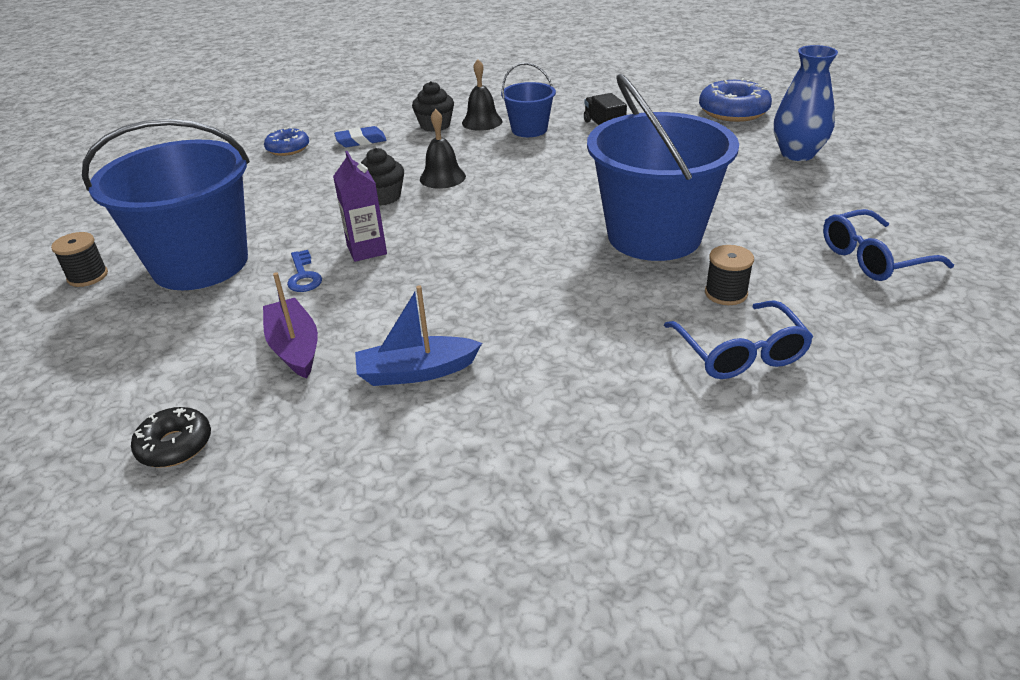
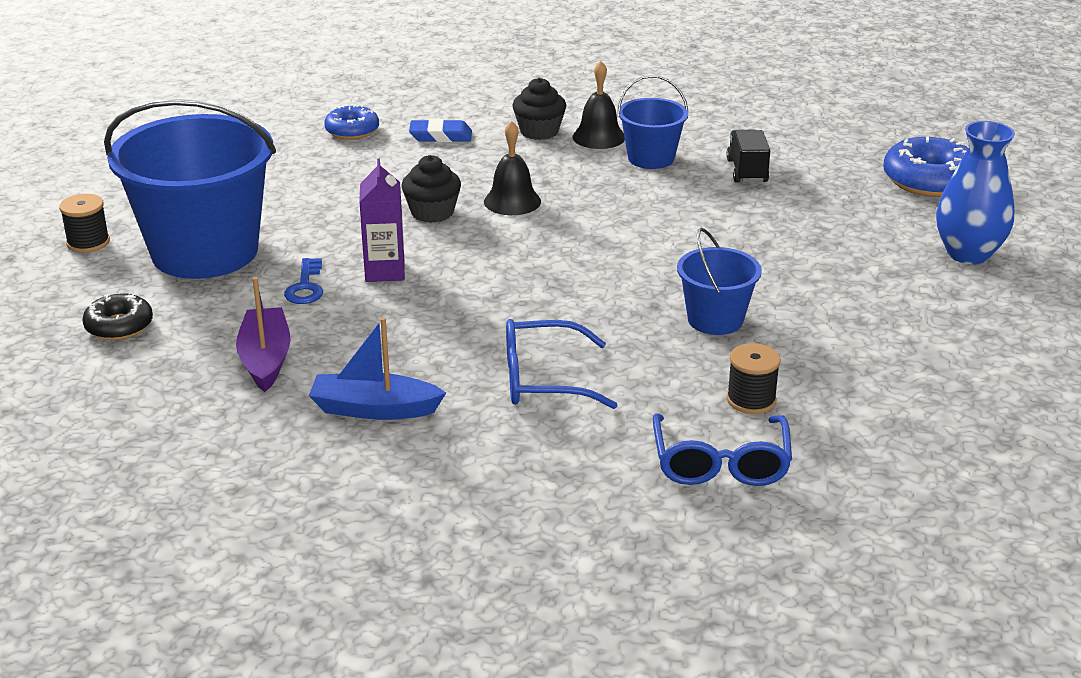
camera: 15 degrees right, 5 degrees down
black donut [131,407,211,468] -> black donut moved to [82,294,153,340]
blue bucket [587,74,739,261] -> blue bucket [677,228,762,335], size x0.49
blue glasses [823,209,954,281] -> blue glasses moved to [506,319,617,409]

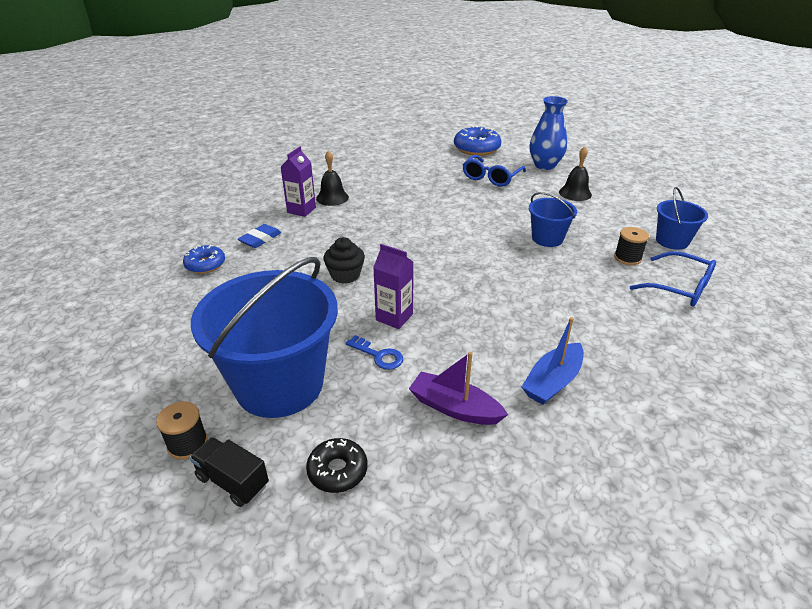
camera: 55 degrees left, 5 degrees up
black bell [484,121,541,215] -> black bell moved to [559,147,592,201]
blue glasses [506,319,617,409] -> blue glasses moved to [463,155,526,187]
black cupcake [512,78,566,140] -> purple carton [281,146,316,217]
blue bucket [617,75,688,169] -> blue bucket moved to [656,187,708,250]
black truck [726,130,770,183] -> black truck moved to [190,437,269,507]

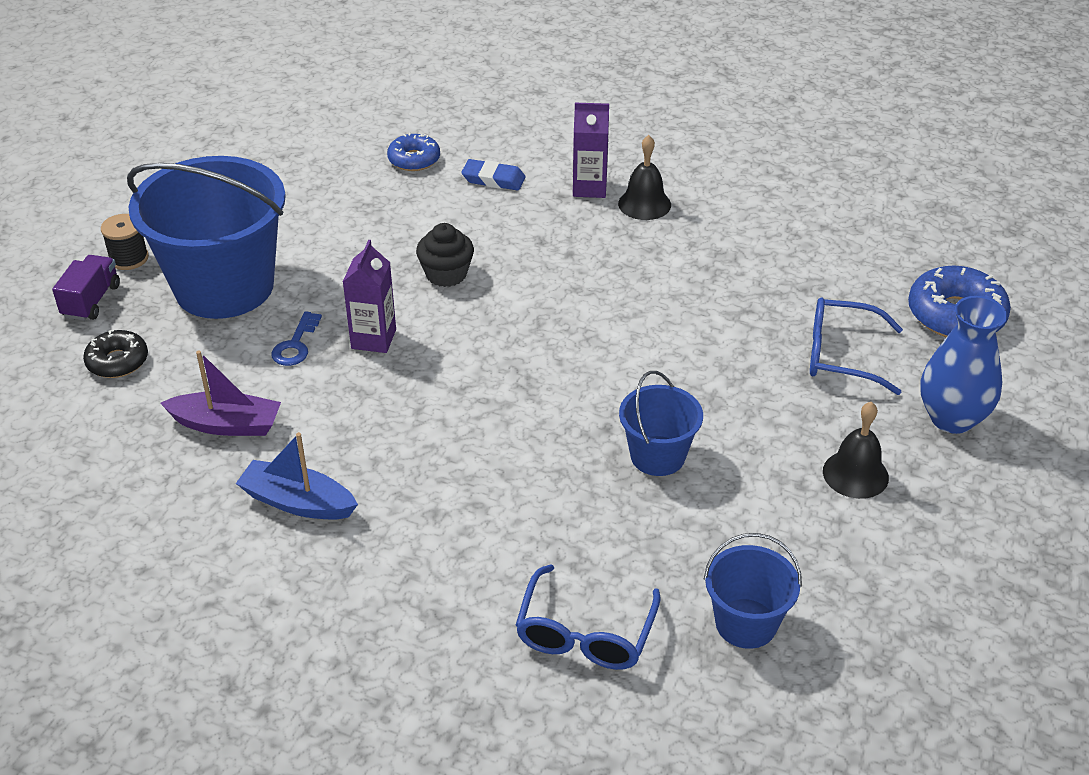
camera: 70 degrees right, 5 degrees up
black truck [190,437,269,507] -> purple truck [52,255,120,321]
purple boat [409,352,508,425] -> purple boat turned 90 degrees clockwise [160,351,281,436]
black spool [614,227,649,265] -> none

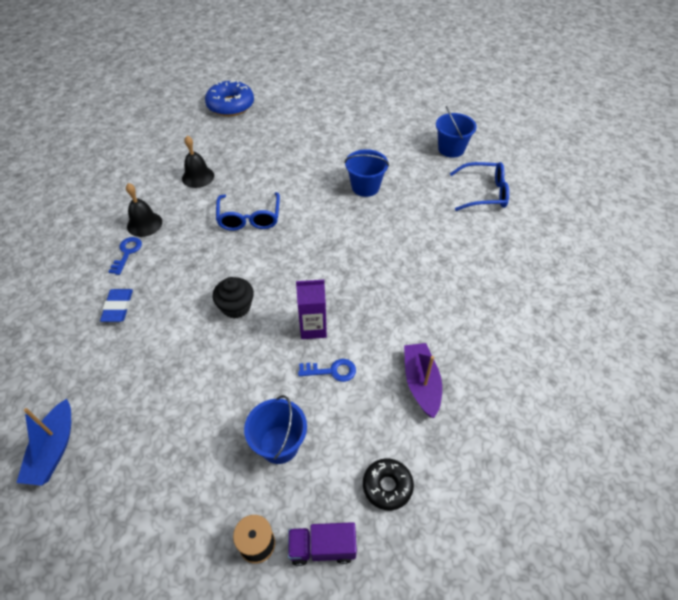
camera: 105 degrees left, 10 degrees up
blue bucket [127,156,286,319] -> blue bucket [244,395,307,464], size x0.49
blue boat [236,432,358,519] -> blue boat moved to [17,399,71,486]
blue donut [387,133,440,171] -> none
purple carton [573,103,609,198] -> blue key [109,237,142,275]
blue glasses [810,297,903,395] -> blue glasses moved to [216,192,280,231]
black bell [823,402,889,499] -> black bell moved to [182,136,214,188]
blue vase [920,296,1007,434] -> none

